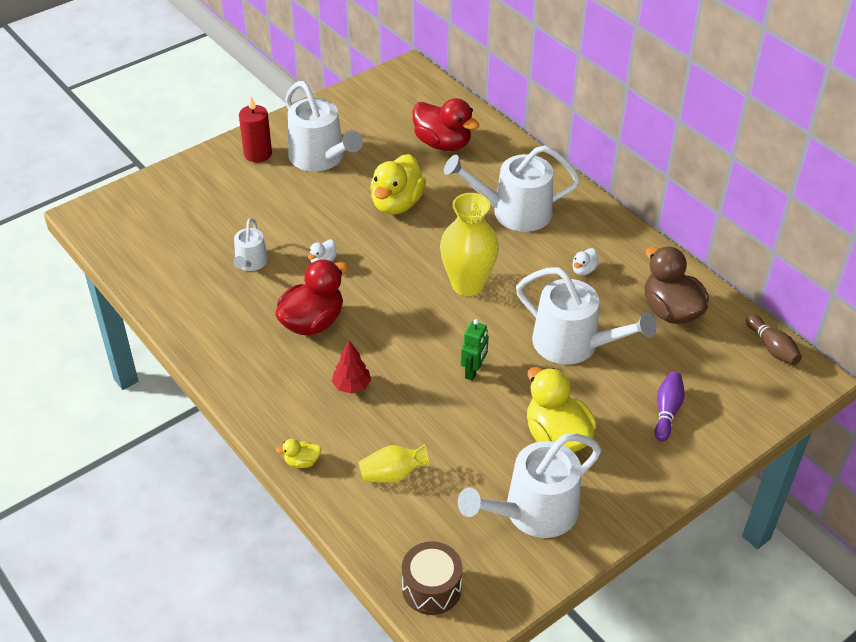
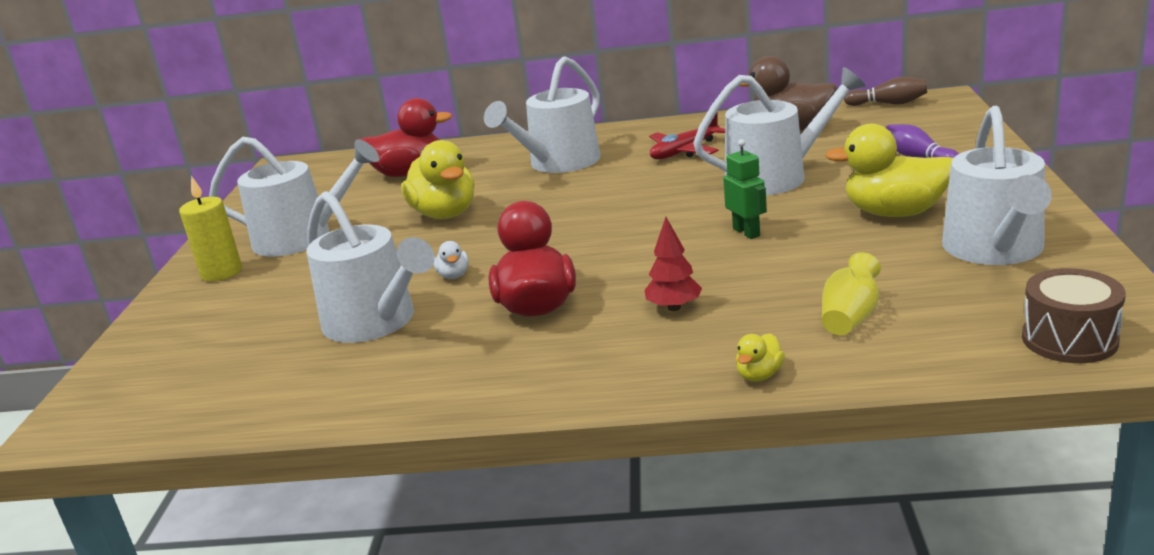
camera: 45 degrees left, 20 degrees down
white watering can [233,218,268,271] -> white watering can [307,191,435,343], size x1.86
red candle [239,96,272,162] -> yellow candle [179,176,242,281]
yellow vase [440,193,499,296] -> none
white duck [572,248,599,275] -> red plane [649,111,725,159]

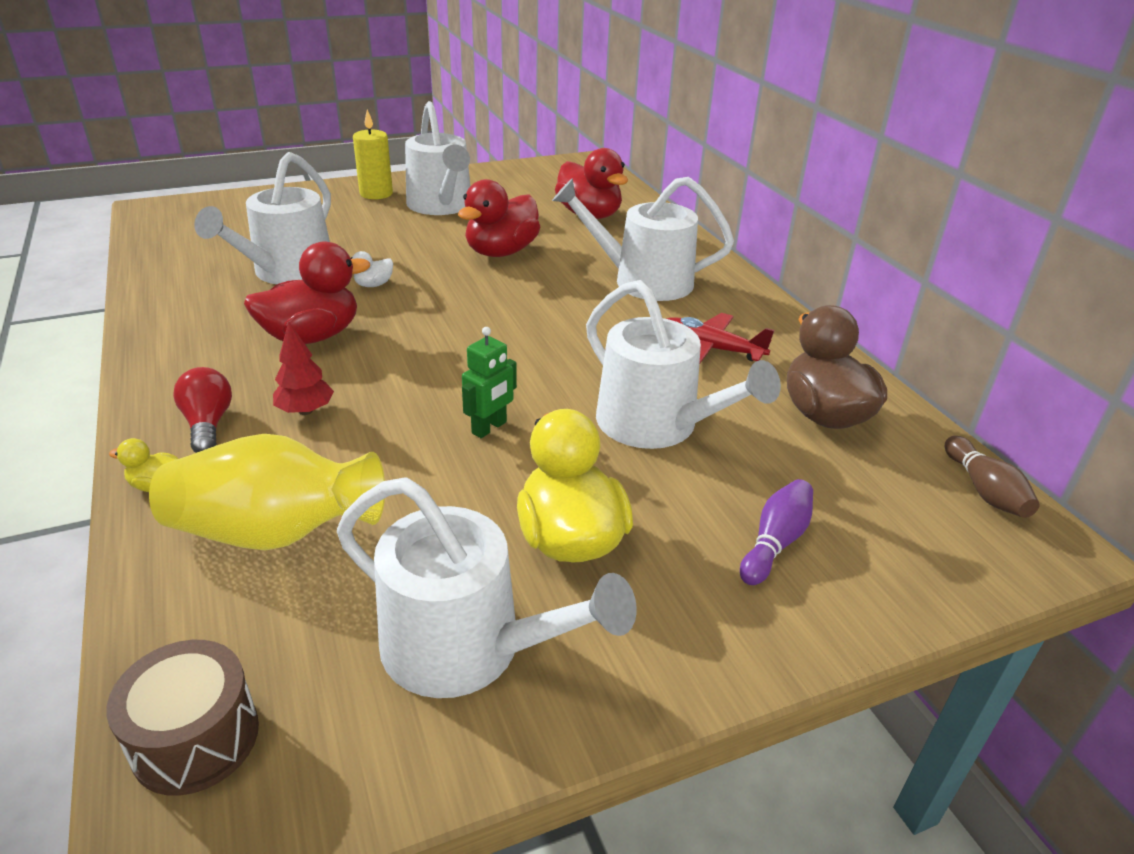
camera: 60 degrees right, 10 degrees up
yellow duck [401,140,475,219] -> red duck [458,179,540,257]
yellow vase [822,252,881,335] -> yellow vase [149,434,385,551], size x1.80
white watering can [942,106,1052,265] -> white watering can turned 135 degrees counterclockwise [337,478,637,698]
none -> red light bulb [173,367,232,453]

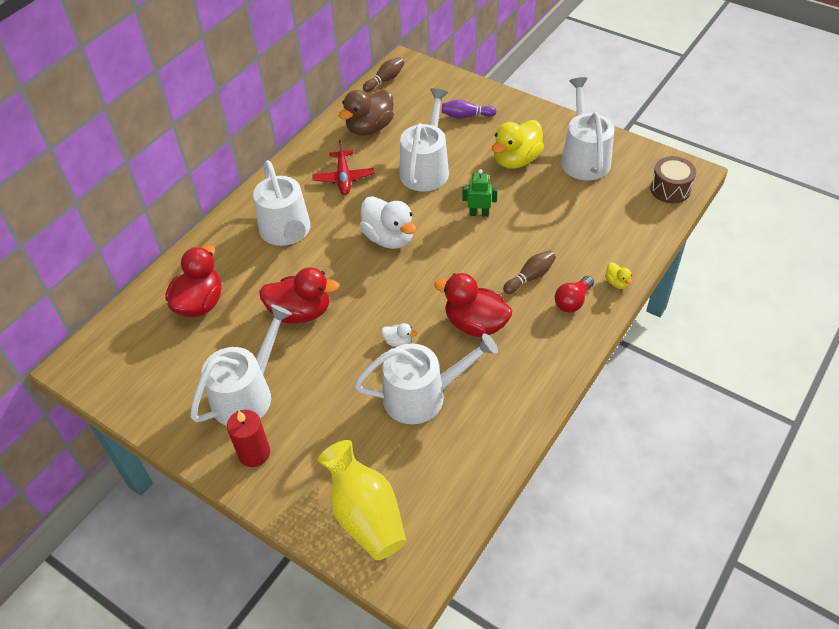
camera: 120 degrees left, 15 degrees up
yellow vase [149,434,385,551] -> yellow vase moved to [318,440,406,560]
red tree [273,321,334,415] -> brown bowling pin [503,250,556,294]
yellow candle [353,110,393,199] -> red candle [227,410,270,467]
none -> white duck [360,196,416,249]

